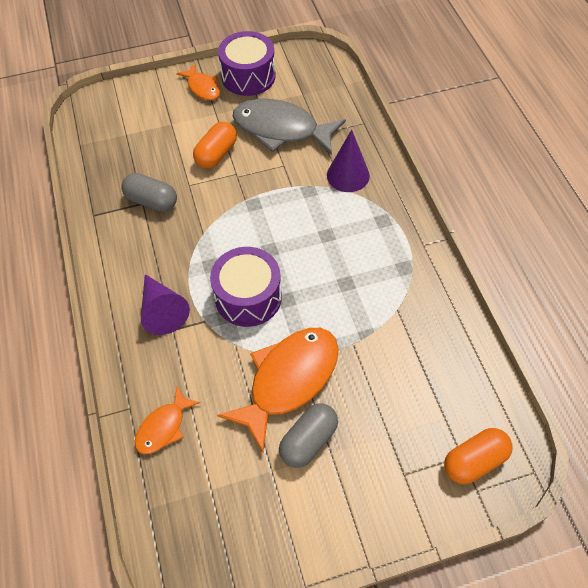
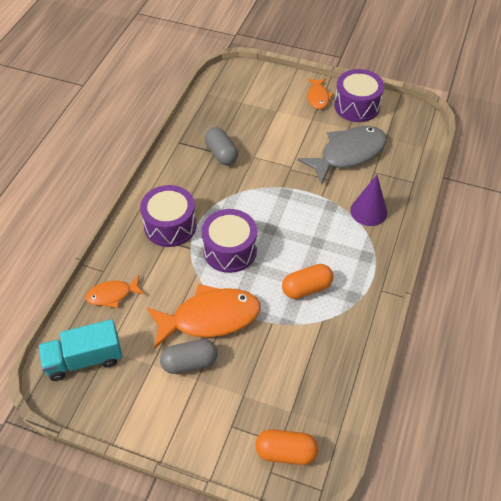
camera: 35 degrees right, 5 degrees down
purple cone [141,274,190,335] -> purple drum [140,185,197,247]
orange capsule [193,122,237,169] -> orange capsule moved to [282,264,333,299]
grey fish [233,99,346,155] -> grey fish turned 90 degrees clockwise [297,126,386,185]
none -> turquoise truck [39,319,122,381]

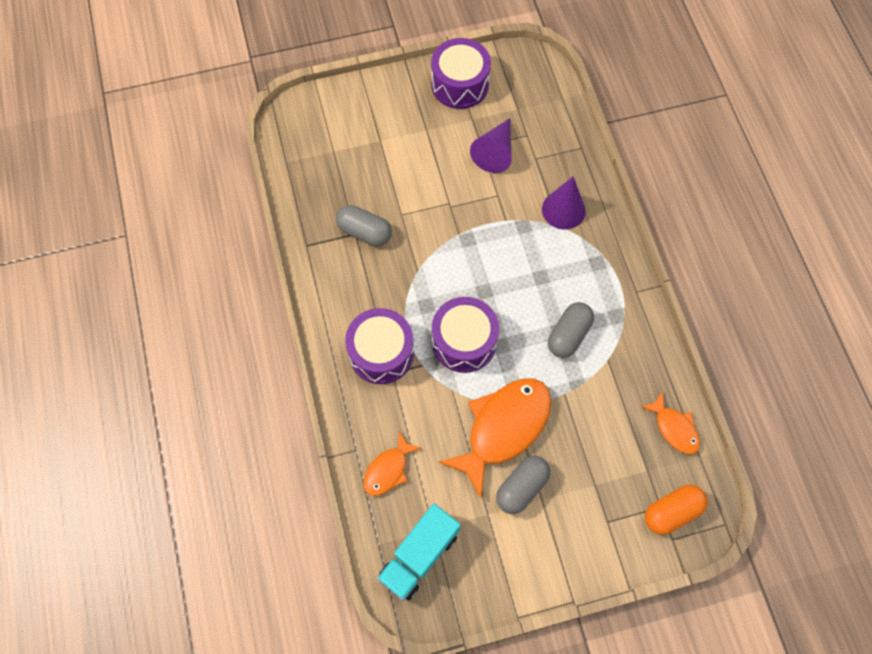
camera: 35 degrees left, 15 degrees up
orange capsule [282,264,333,299] -> grey capsule [548,302,594,358]
grey fish [297,126,386,185] -> purple cone [470,118,512,173]
orange fish [307,78,334,109] -> orange fish moved to [641,392,700,454]

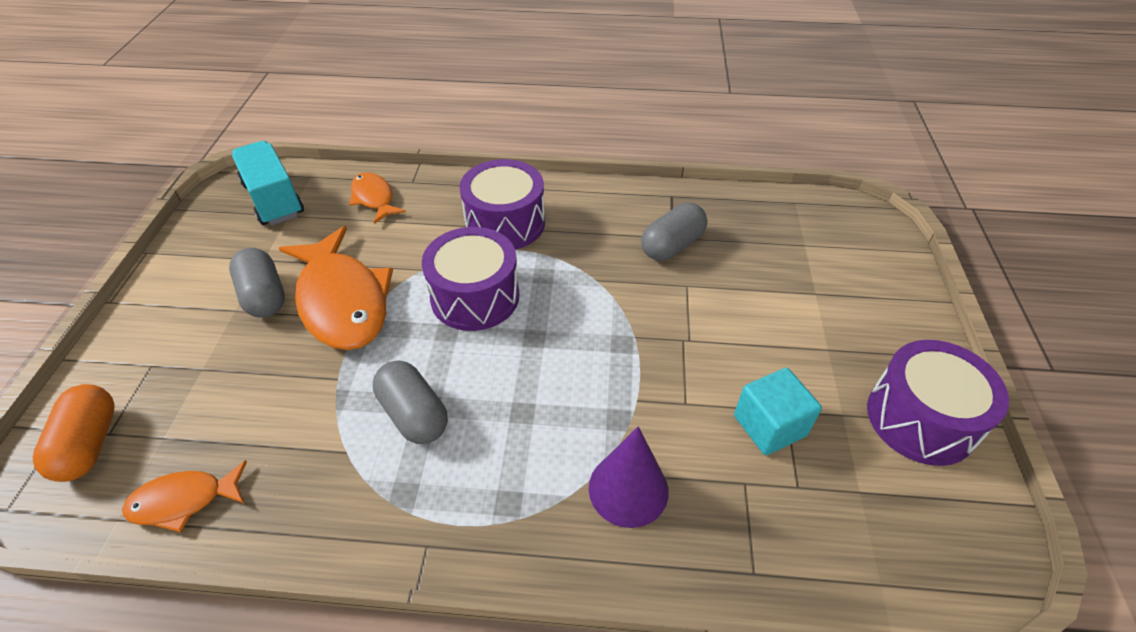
camera: 110 degrees right, 20 degrees down
purple cone [470,118,512,173] -> turquoise cube [734,368,822,455]

